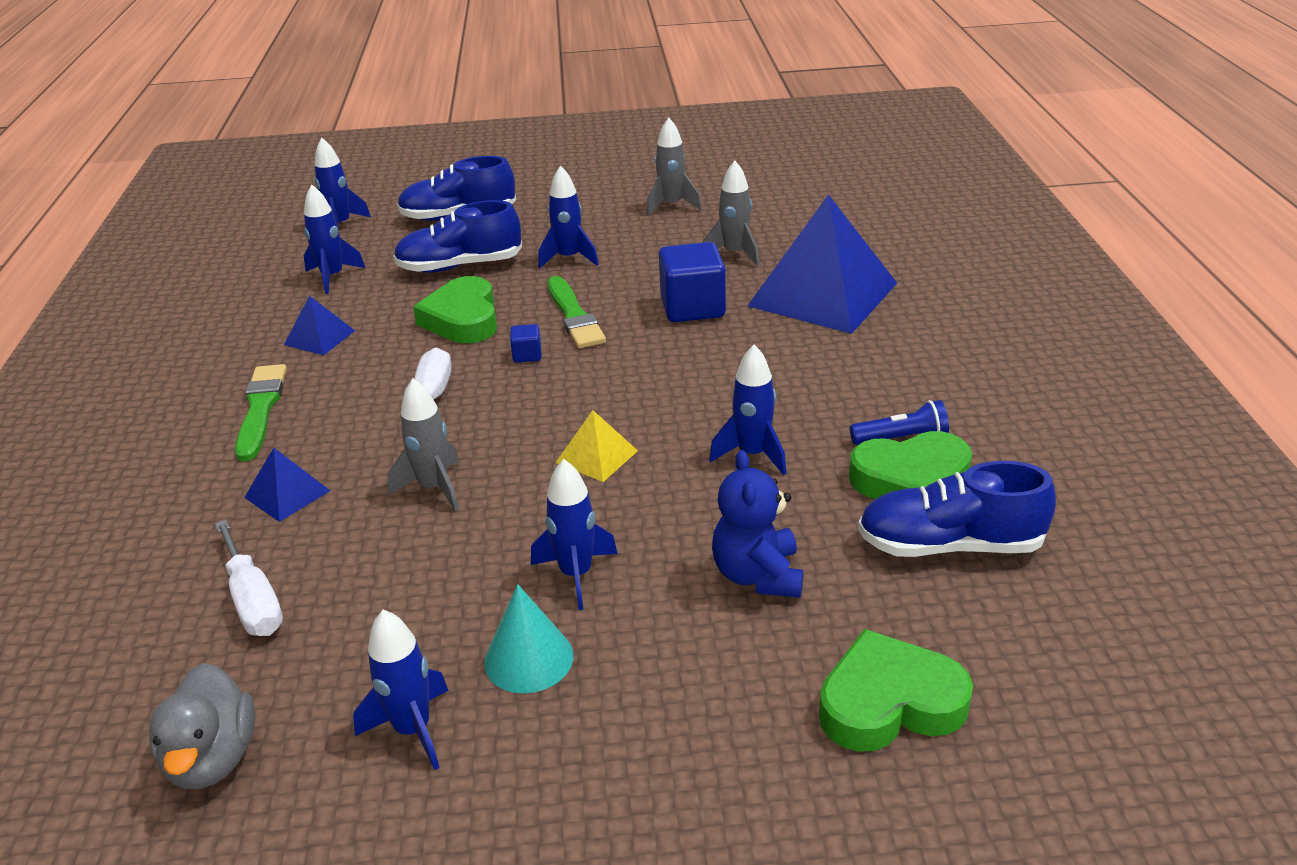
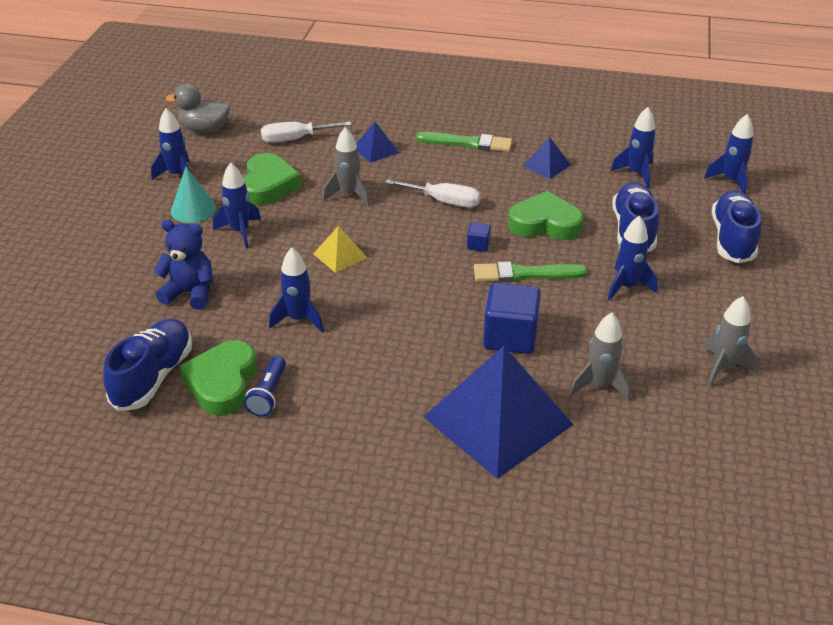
camera: 105 degrees right, 5 degrees up
green heart [819,629,973,752] -> green heart moved to [243,153,302,205]

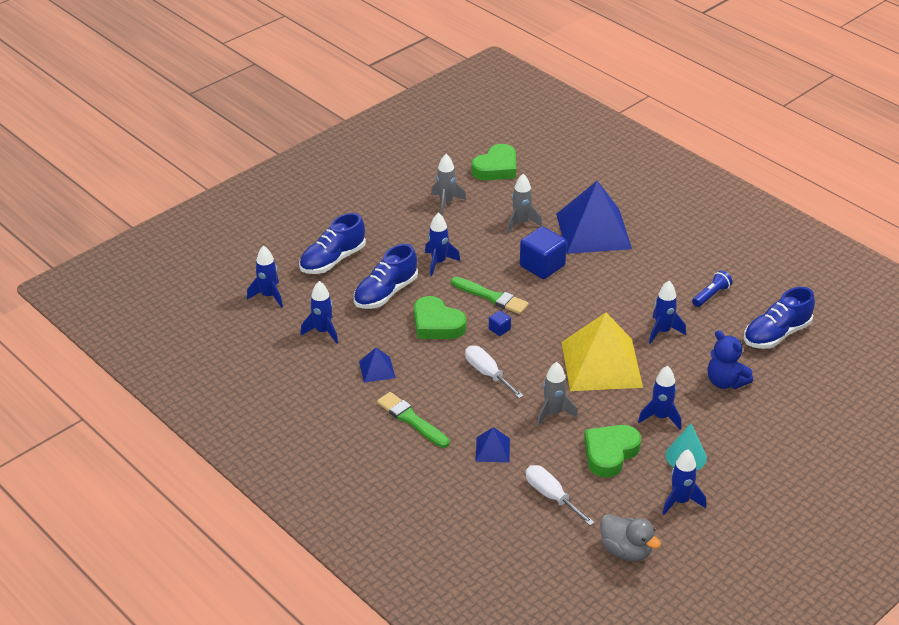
camera: 145 degrees left, 0 degrees up
green heart [179,340,257,416] -> green heart moved to [471,144,516,180]
white screwdriver [261,122,351,143] -> white screwdriver turned 150 degrees counterclockwise [526,465,595,526]
yellow pyramid [314,226,367,273] -> yellow pyramid [561,312,643,391], size x2.28

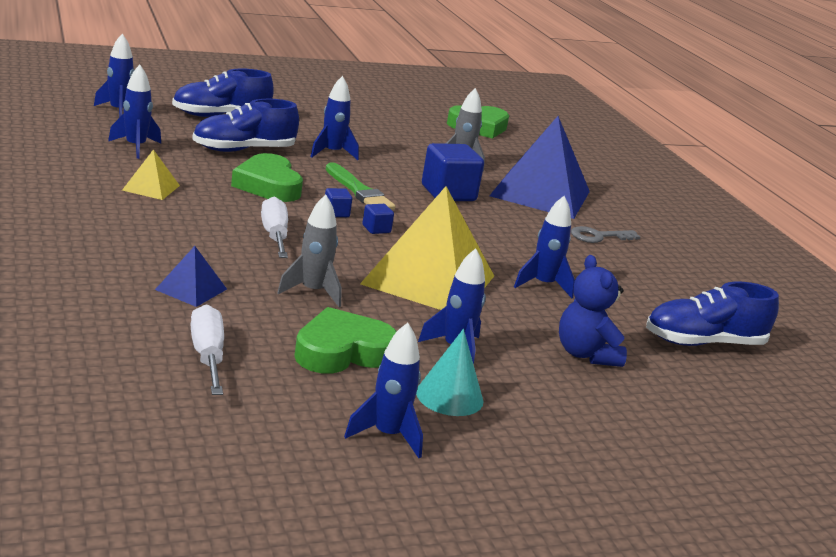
camera: 20 degrees right, 15 degrees down
blue pyramid [359,347,396,383] -> yellow pyramid [122,150,180,200]
green brush [377,392,450,448] -> none
grey rocket [431,154,466,215] -> none
grey duck [600,514,661,561] -> none
blue flashlight [692,270,732,307] -> none
none -> blue cube [362,204,394,234]
none -> grey key [571,226,640,243]

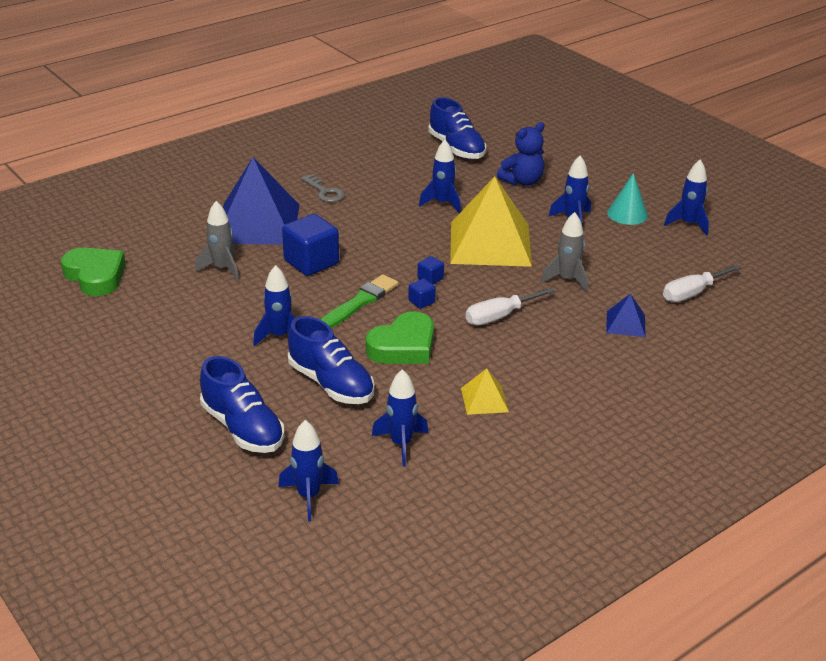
camera: 105 degrees left, 10 degrees up
green heart [294,307,397,374] -> none

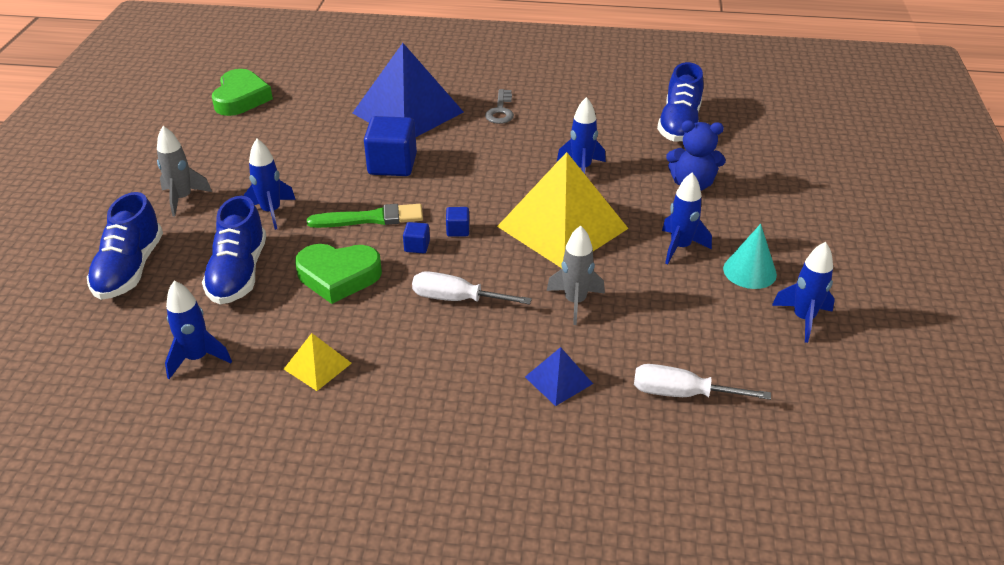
camera: 45 degrees right, 5 degrees up
grey rocket [195,201,239,280] -> grey rocket moved to [157,126,212,217]
blue rocket [278,420,339,521] -> none

